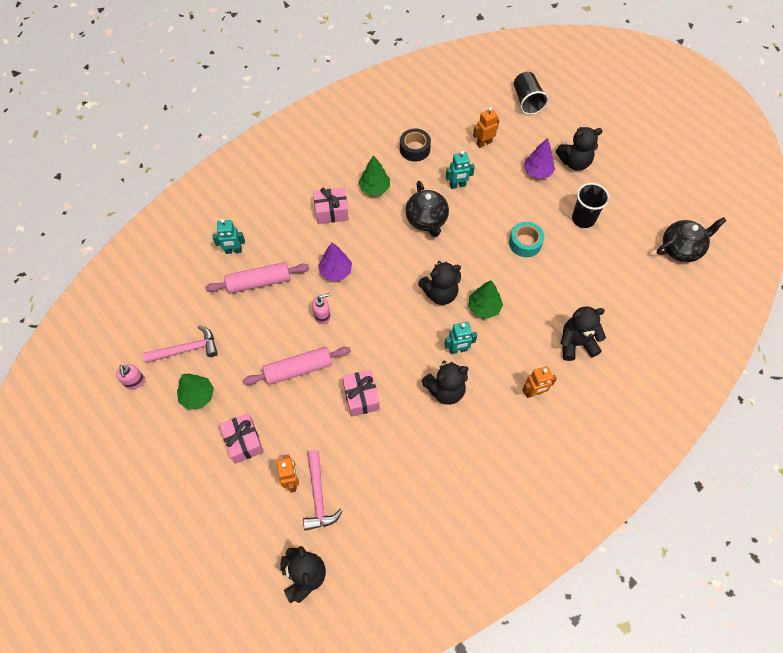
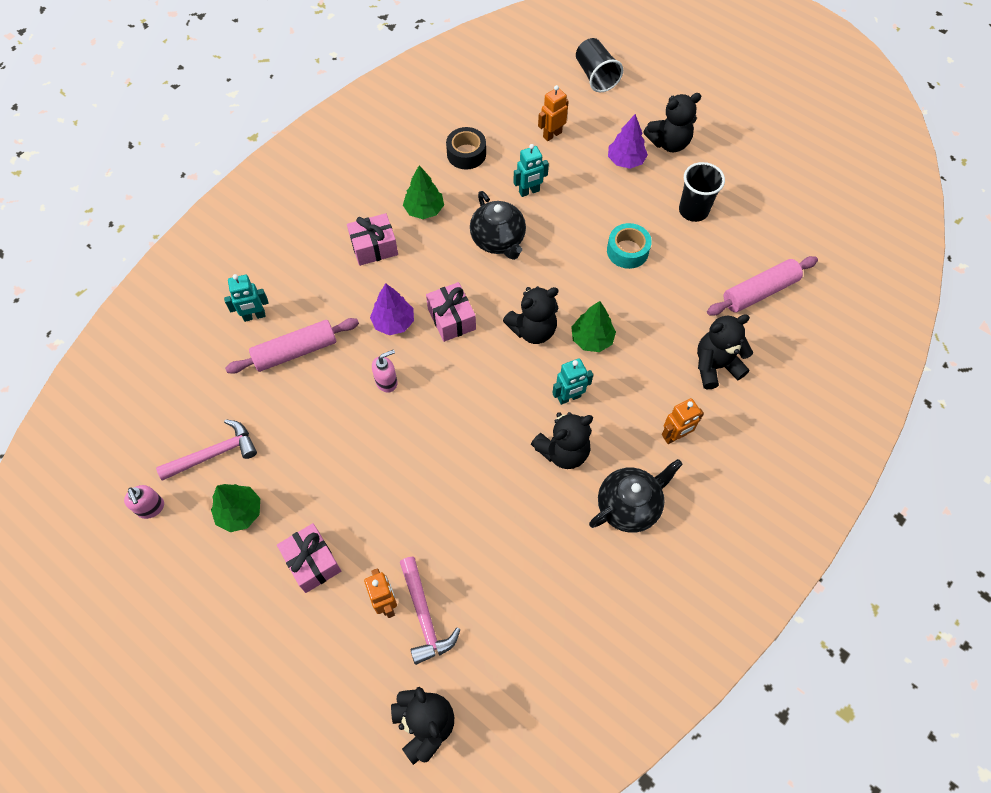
camera: 10 degrees left, 0 degrees up
pink rolling pin [243,347,351,385] -> pink rolling pin moved to [707,256,818,316]
pink gift [342,370,380,417] -> pink gift moved to [426,282,476,342]
black teapot [657,217,727,262] -> black teapot moved to [589,459,683,533]

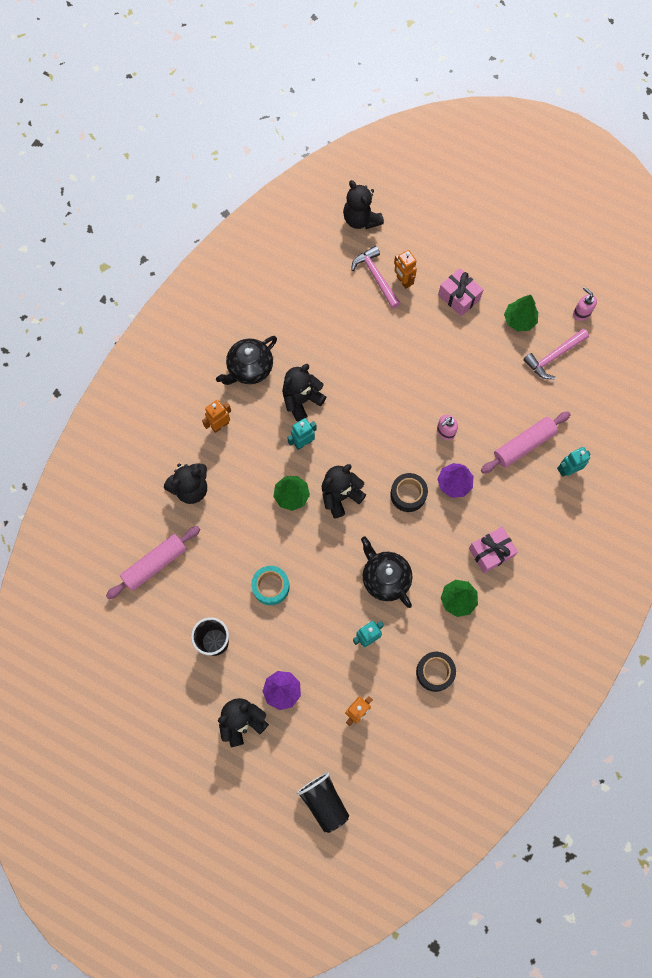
camera: 170 degrees right, 10 degrees up
pink gift [426,282,476,342] -> black tape [390,473,428,512]

